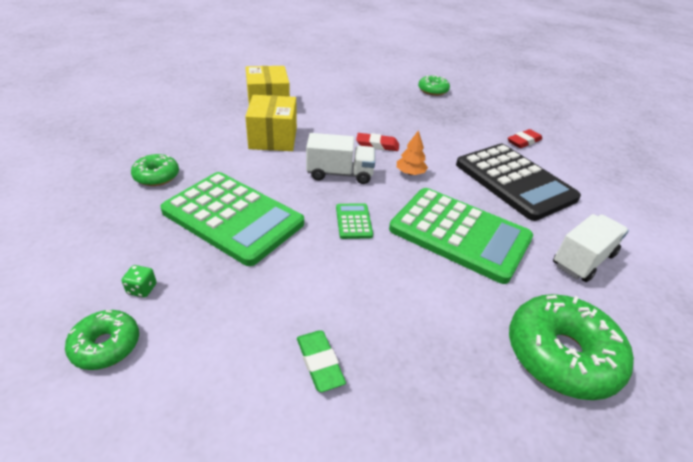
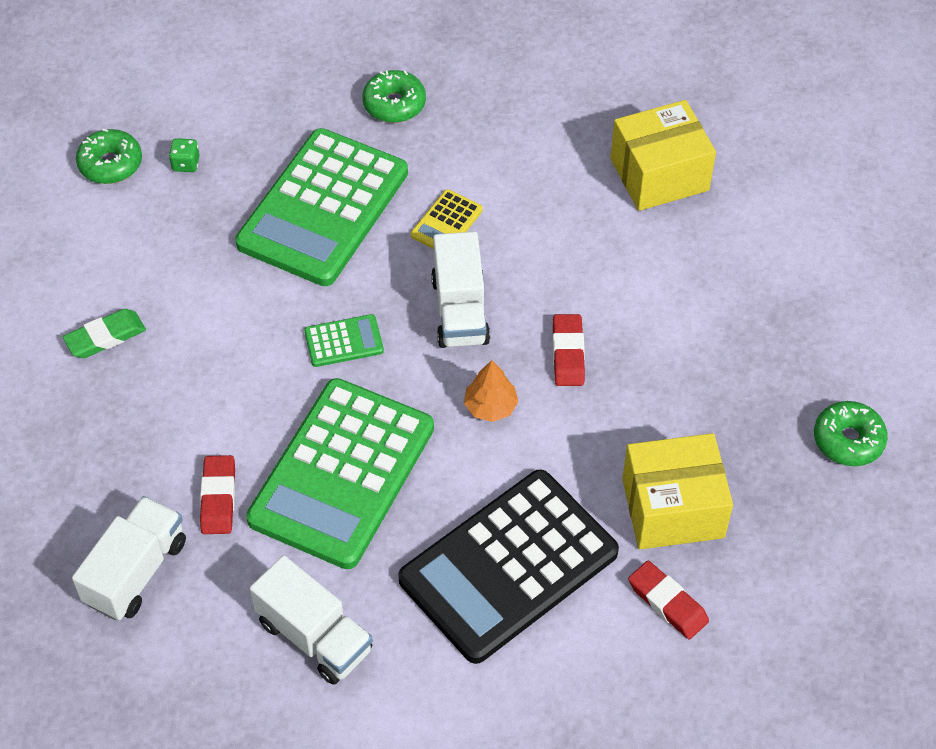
camera: 85 degrees right, 15 degrees up
yellow box [245,95,297,151] -> yellow box moved to [622,433,733,549]
green donut [509,294,634,400] -> white truck [72,496,186,620]
none -> red eraser [200,455,235,534]
none -> yellow calculator [411,189,483,249]

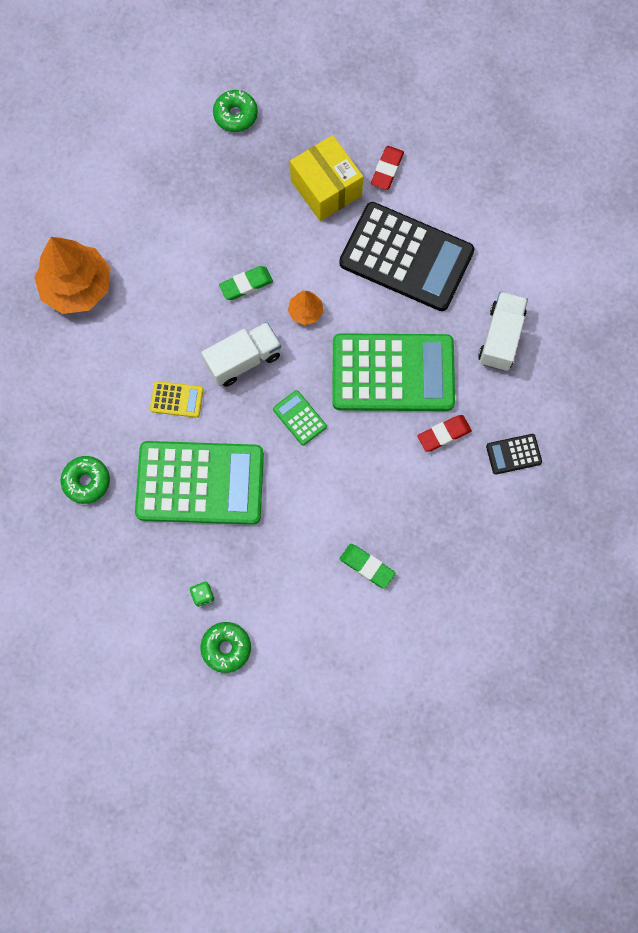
camera: 115 degrees left, 20 degrees up
white truck [72,496,186,620] -> black calculator [486,434,542,475]
red eraser [553,314,585,386] -> green eraser [219,266,273,300]
yellow box [610,100,716,211] -> orange tree [34,237,110,314]

